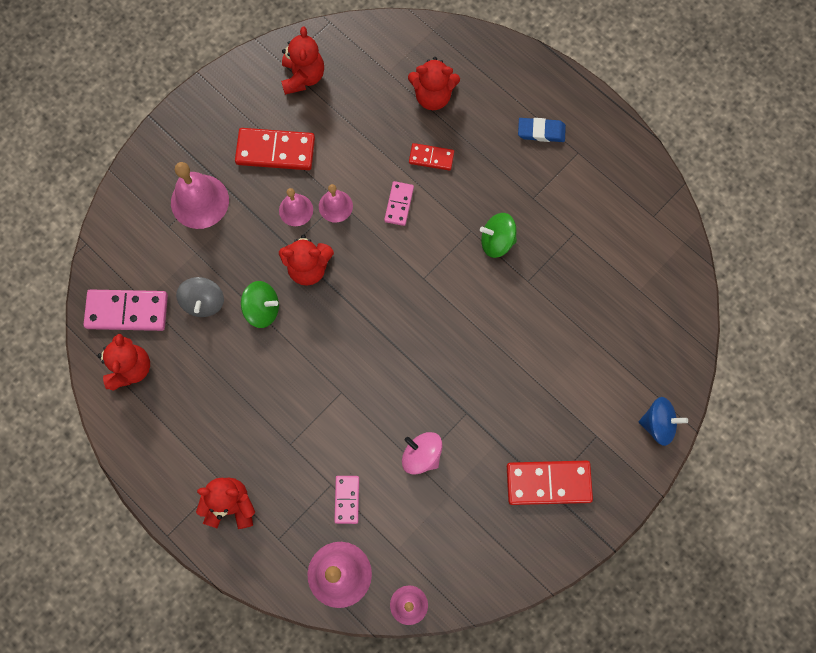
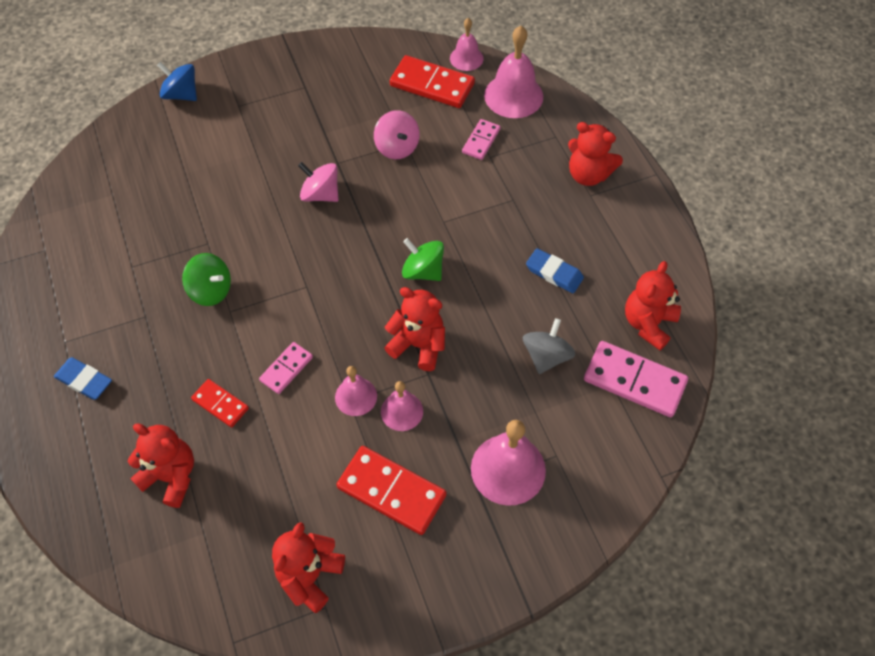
camera: 155 degrees left, 15 degrees down
green spinning top [241,281,279,328] -> green spinning top moved to [402,238,444,281]
red domino [507,460,593,505] -> red domino moved to [390,55,475,108]
none -> pink spinning top [298,162,339,202]
none -> blue eraser [526,248,584,293]

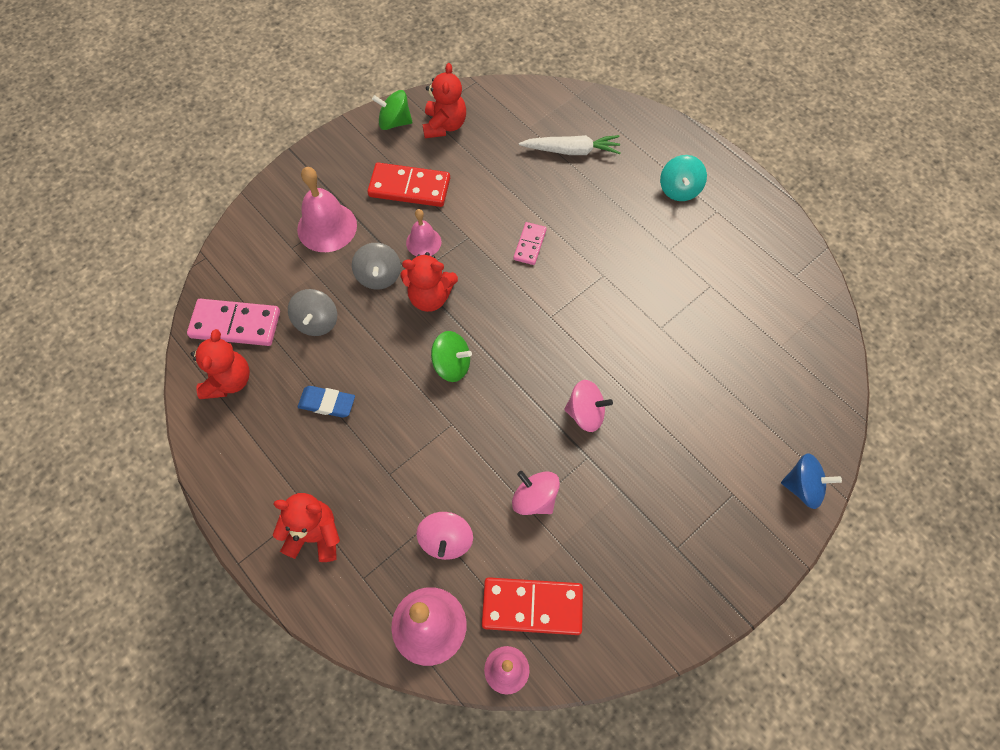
camera: 160 degrees right, 5 degrees up
blue eraser [54,357,112,400] -> turquoise spinning top [660,155,707,201]
red teddy bear [128,423,194,508] -> white carrot [519,135,621,155]
green spinning top [182,253,231,306] -> green spinning top moved to [372,90,412,130]
red domino [191,379,249,428] -> none
pink bell [335,366,377,416] -> none
pink domino [462,119,501,160] -> pink spinning top [416,512,473,560]
none -> grey spinning top [352,243,401,290]

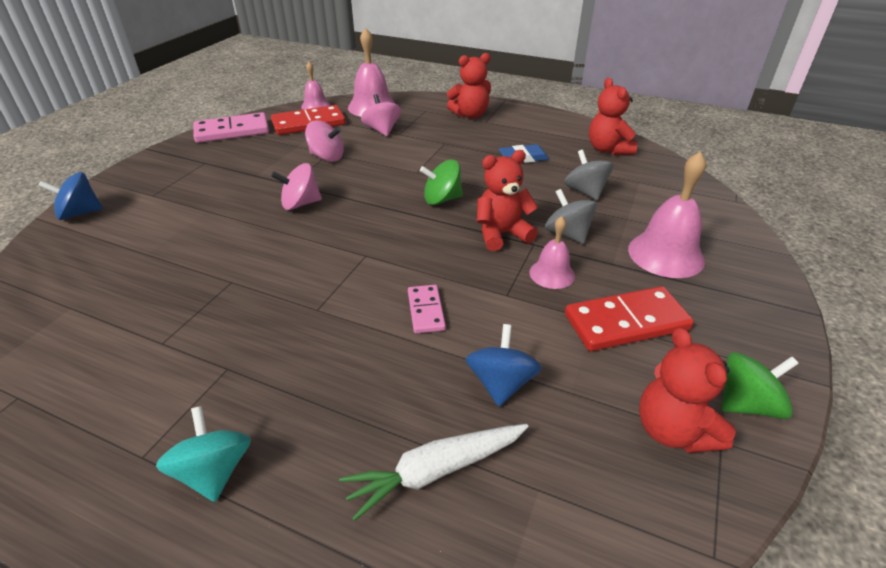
camera: 155 degrees right, 25 degrees down
pink domino [187,299,280,346] -> pink domino moved to [193,112,269,143]
none -> blue spinning top [466,324,542,406]

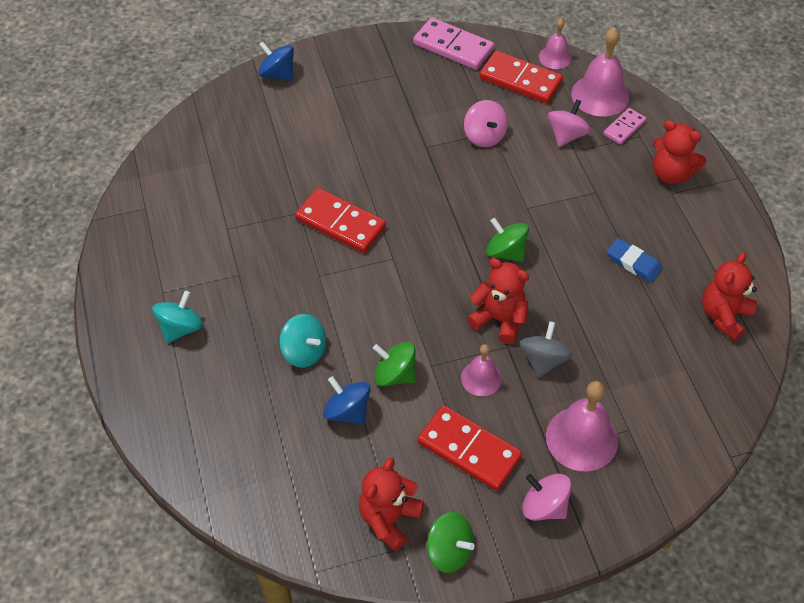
camera: 50 degrees right, 15 degrees up
pink spinning top [271,163,322,210] -> pink spinning top moved to [522,474,572,521]
white carrot [339,424,529,521] -> none
pink domino [408,285,446,333] -> pink domino moved to [603,108,646,145]
blue spinning top [466,324,542,406] -> blue spinning top turned 105 degrees counterclockwise [323,376,370,425]
grey spinning top [564,150,613,200] -> none
none -> turquoise spinning top [279,314,326,368]
none -> red domino [295,188,386,253]
none -> green spinning top [373,342,416,386]

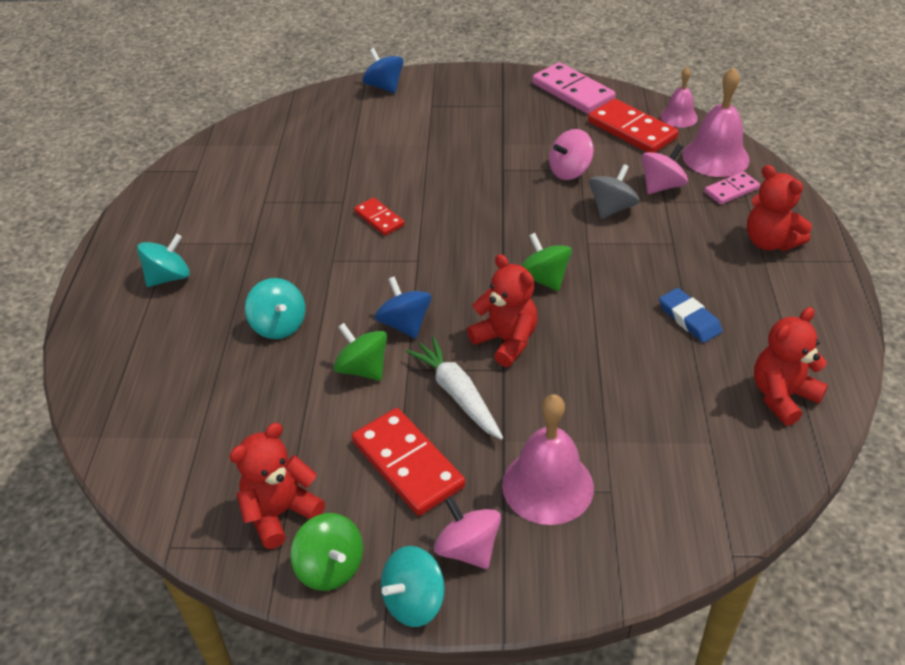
camera: 20 degrees right, 10 degrees down
red domino [295,188,386,253] -> red domino [354,198,405,236], size x0.56
blue spinning top [323,376,370,425] -> blue spinning top moved to [374,276,432,339]
pink bell [461,344,502,396] -> white carrot [406,337,503,440]
pink spinning top [464,100,508,147] -> pink spinning top turned 60 degrees clockwise [549,129,594,180]
grey spinning top [520,321,572,378] -> grey spinning top moved to [589,164,639,219]
none -> turquoise spinning top [381,546,445,627]

